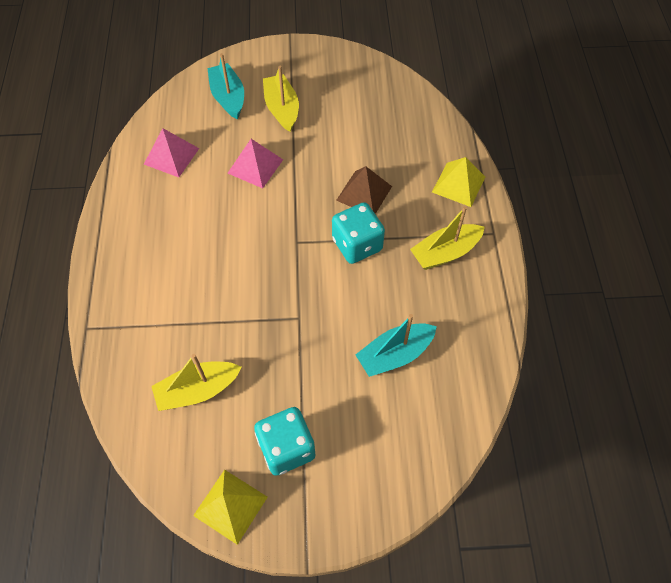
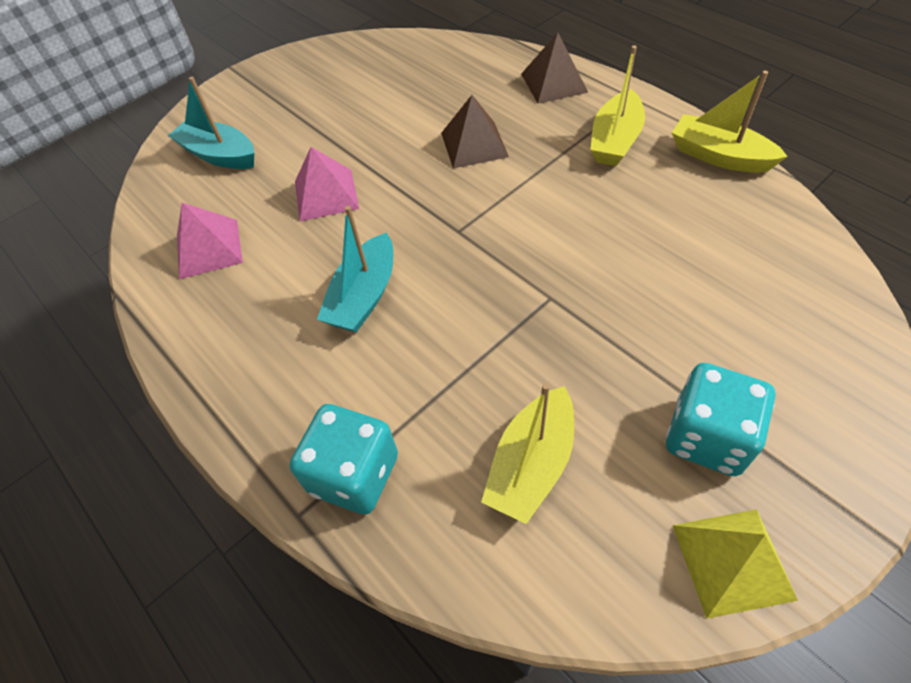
camera: 35 degrees left, 5 degrees down
yellow boat [263,66,299,132] -> yellow boat moved to [672,71,788,173]
turquoise dice [332,202,385,264] -> turquoise dice moved to [289,404,398,514]
turquoise boat [355,314,437,377] -> turquoise boat moved to [317,206,393,333]
yellow pyramid [432,157,485,207] -> brown pyramid [521,32,588,104]

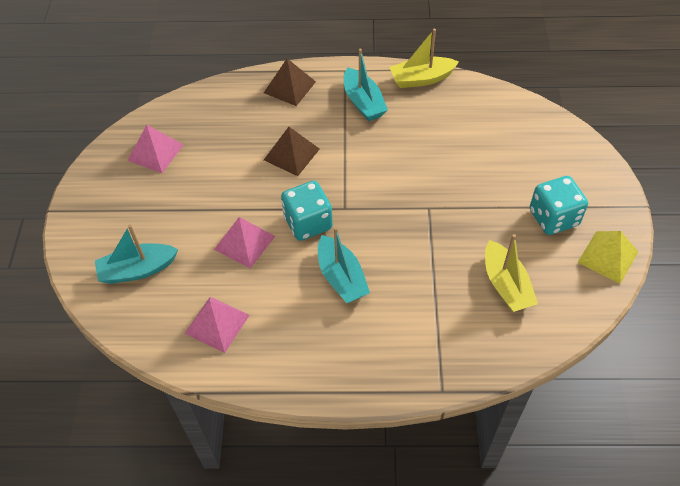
camera: 50 degrees left, 0 degrees up
turquoise dice [289,404,398,514] -> turquoise dice moved to [281,181,333,241]
yellow boat [590,45,645,166] -> turquoise boat [344,49,388,121]
none -> pink pyramid [127,125,184,173]

